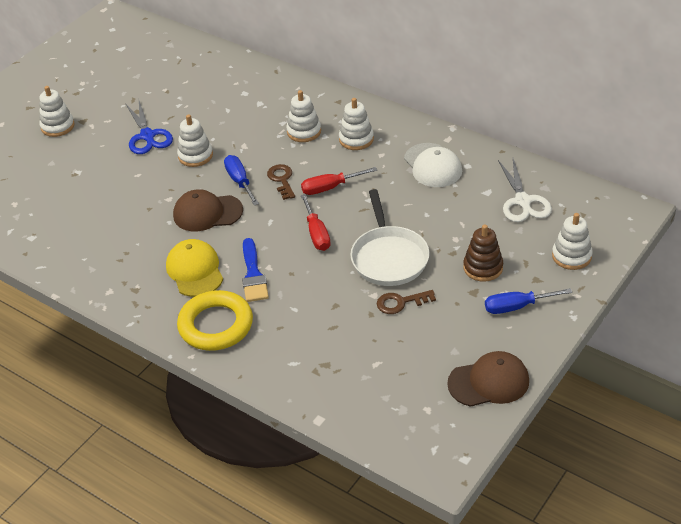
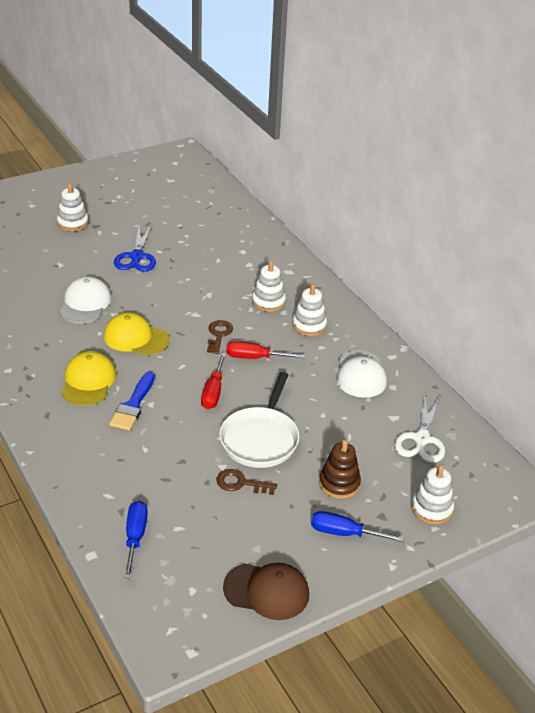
camera: 20 degrees right, 5 degrees down
brown cap [173,189,243,231] -> yellow cap [104,313,169,356]
white stacking toy [177,114,213,167] -> none
yellow ring [177,290,253,351] -> none
blue screwdriver [224,155,259,205] -> blue screwdriver moved to [124,501,148,579]
none -> white cap [60,277,112,324]

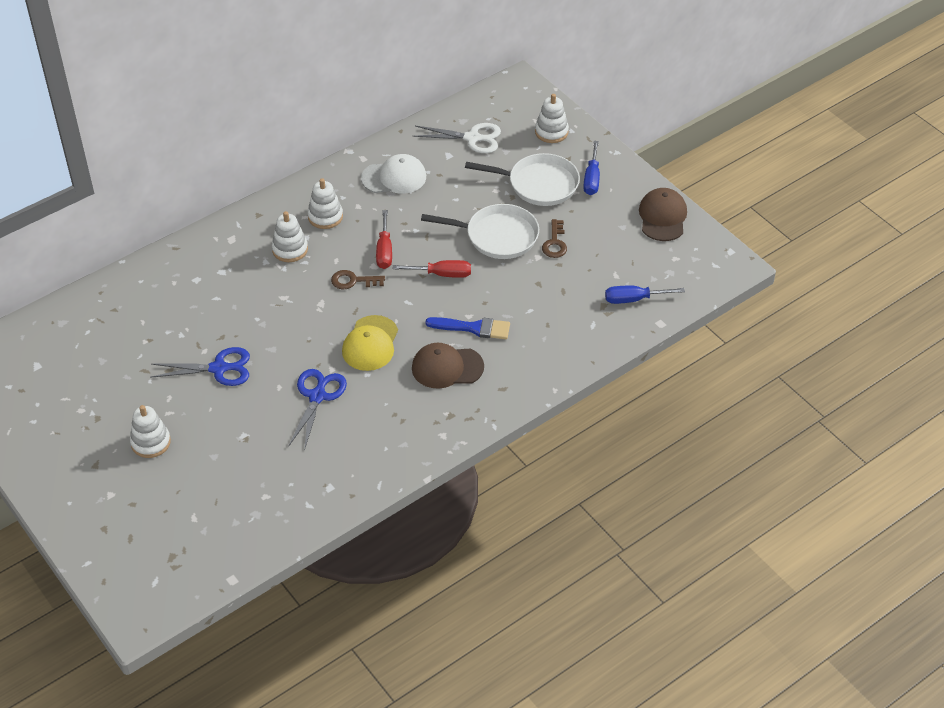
camera: 95 degrees left, 10 degrees up
white cap [60,277,112,324] -> blue scissors [288,369,347,451]
yellow cap [61,351,116,406] -> brown cap [412,343,484,389]
brown stacking toy [319,440,361,499] -> white pan [465,153,580,206]

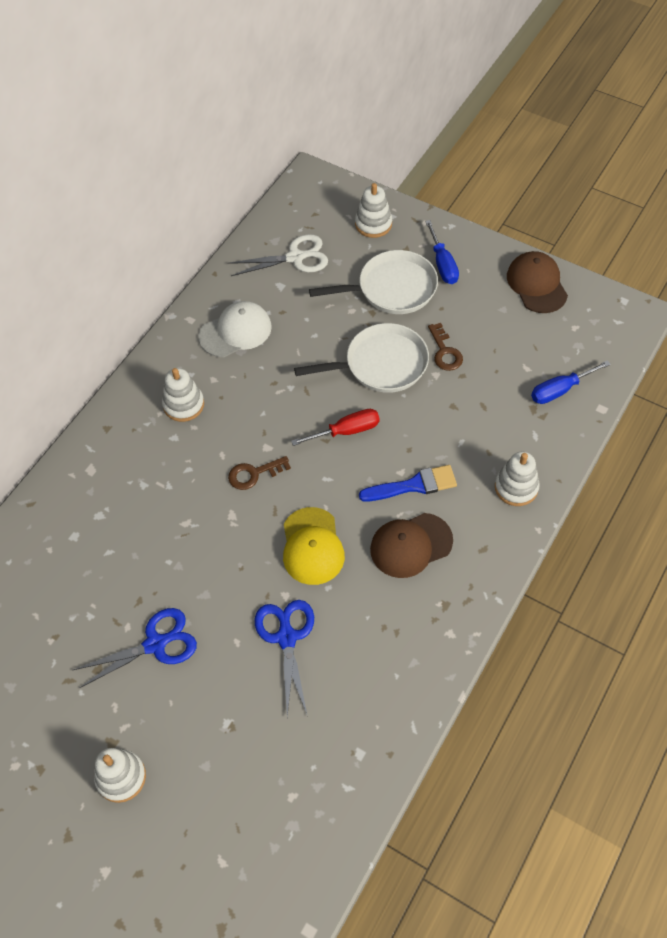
camera: 20 degrees left, 10 degrees up
white stacking toy [272,211,308,262] -> white stacking toy moved to [495,452,540,506]
red screwdriver [376,210,392,269] -> none

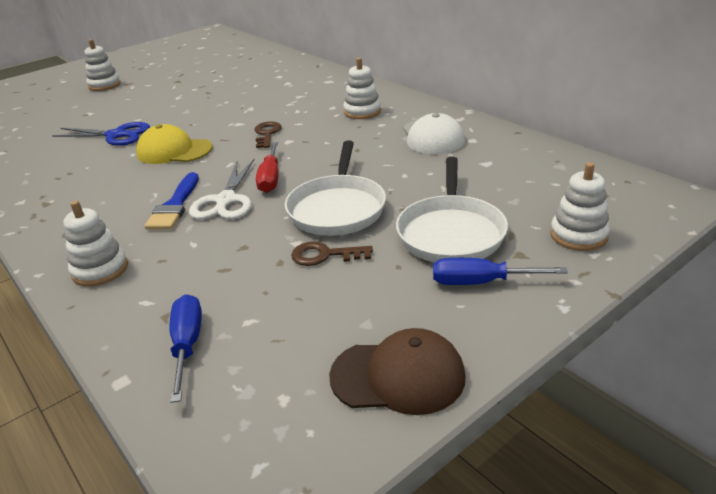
camera: 110 degrees right, 25 degrees down
blue scissors [73,608,197,688] -> none
white scissors [228,234,328,276] -> white scissors moved to [189,159,255,219]
brown cap [370,513,453,578] -> none

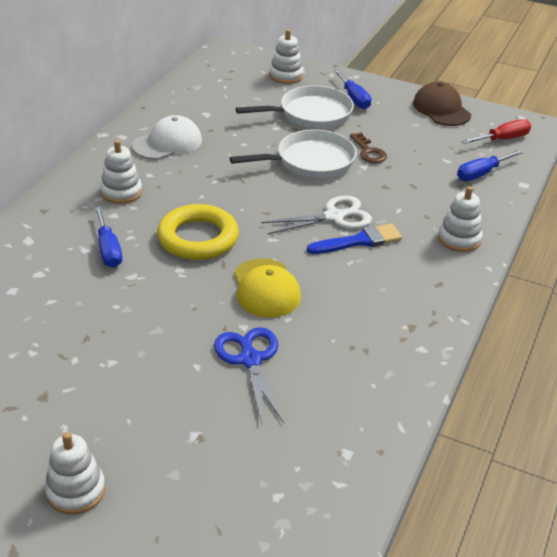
camera: 120 degrees left, 5 degrees up
brown key [254,121,282,148] -> yellow ring [157,204,239,260]
red screwdriver [256,142,278,193] -> red screwdriver moved to [461,119,531,144]
none -> blue screwdriver [95,206,122,268]

